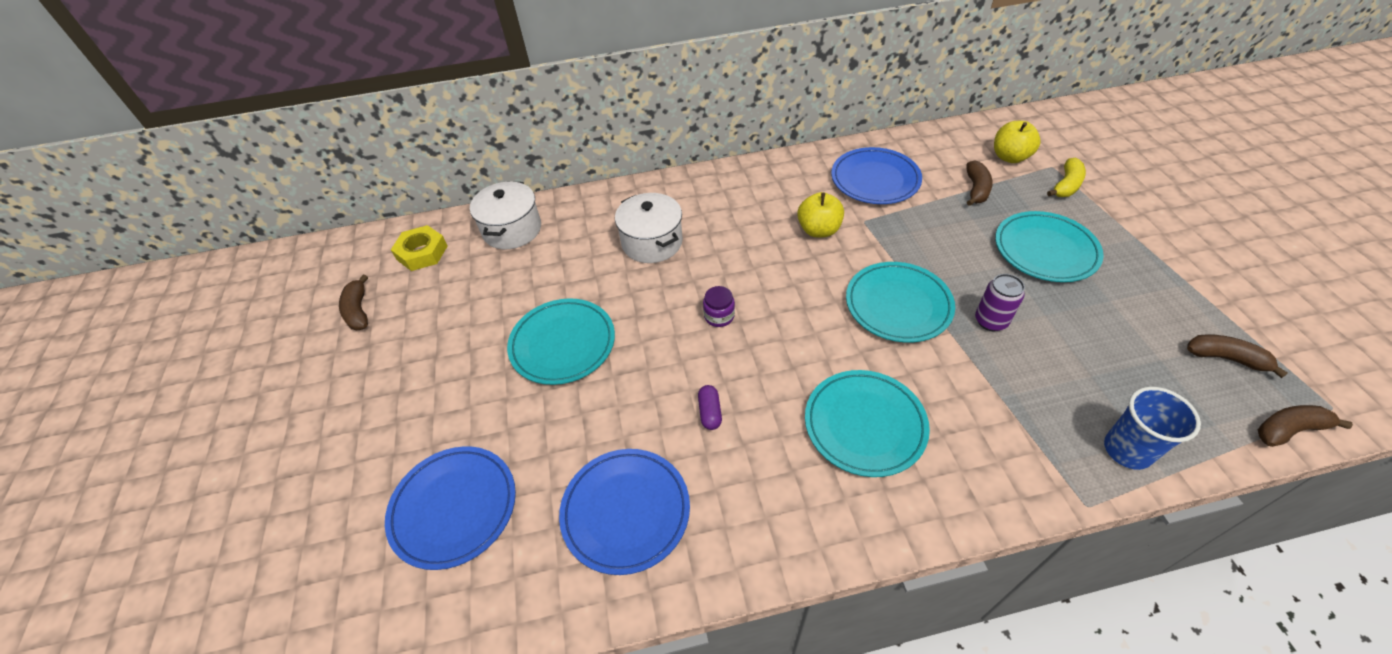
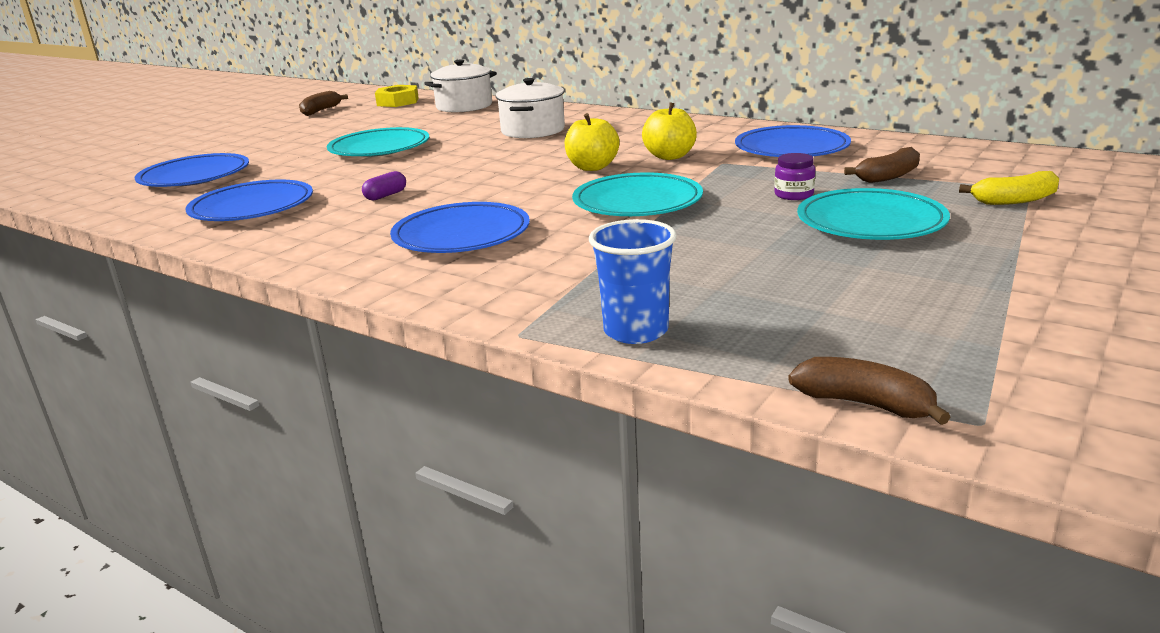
camera: 45 degrees right, 25 degrees down
purple jar [703,286,735,327] -> purple jar moved to [774,153,815,200]
turquoise plate [805,370,930,477] -> blue plate [390,202,530,253]
purple can [975,274,1025,331] -> none
yellow apple [994,121,1041,163] -> yellow apple moved to [565,113,620,171]
brown banana [1187,334,1288,378] -> none

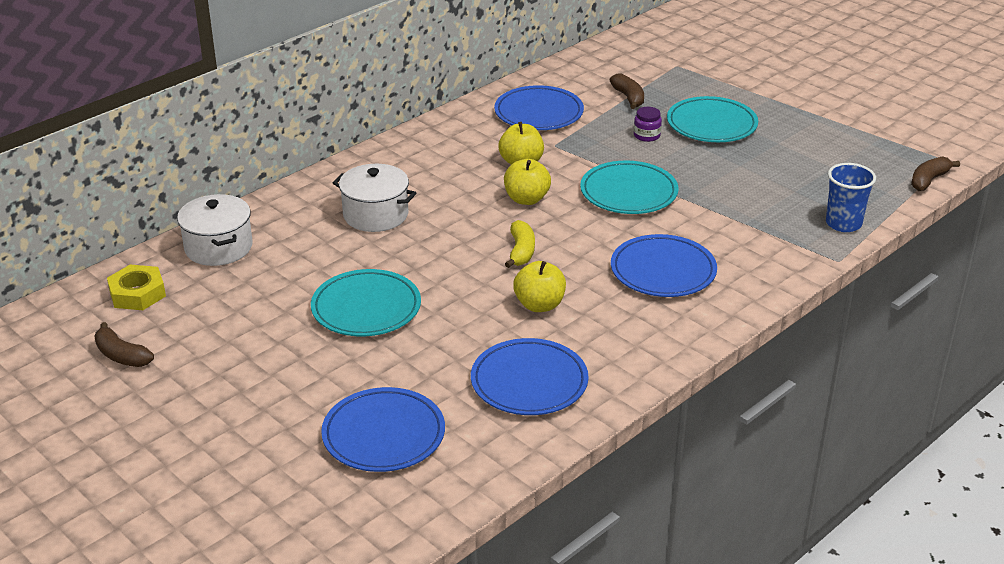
camera: 80 degrees left, 10 degrees up
purple capsule [362,171,406,200] -> yellow apple [513,261,566,312]
yellow banana [959,171,1059,205] -> yellow banana moved to [505,220,535,268]

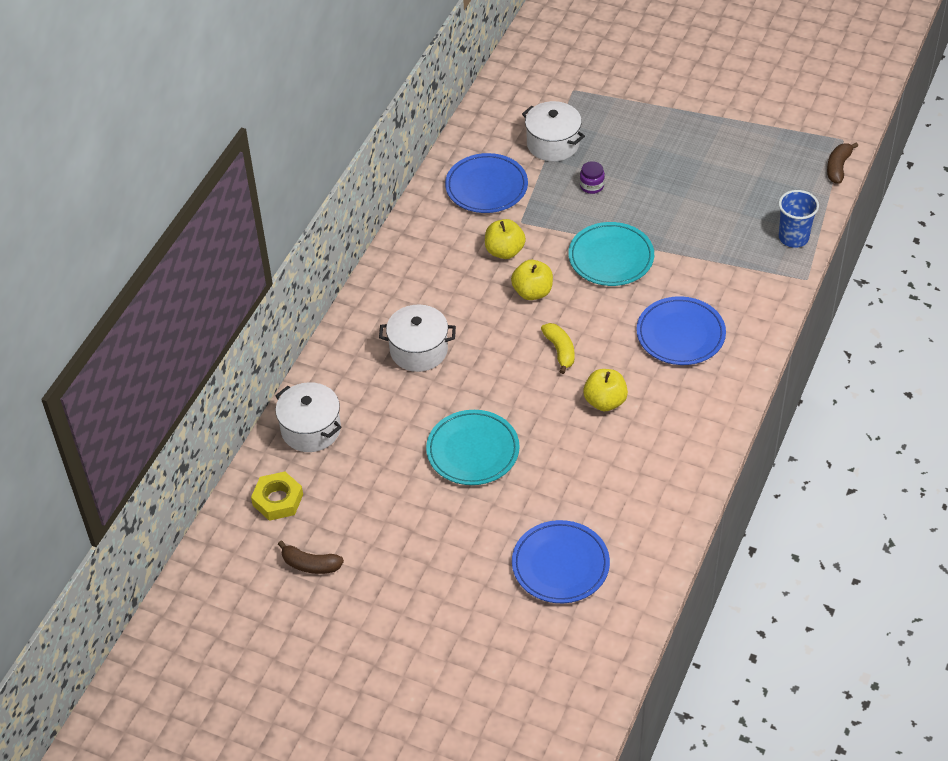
camera: 20 degrees left, 15 degrees up
blue plate [471,338,589,415] -> none
brown banana [610,73,644,109] -> white pot [522,101,585,161]
turquoise plate [667,96,758,142] -> none

